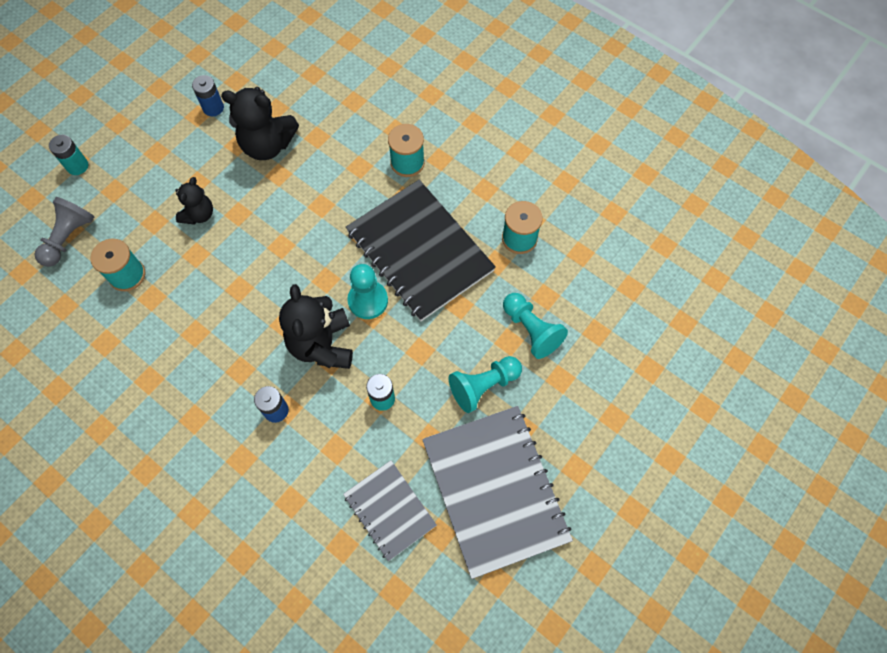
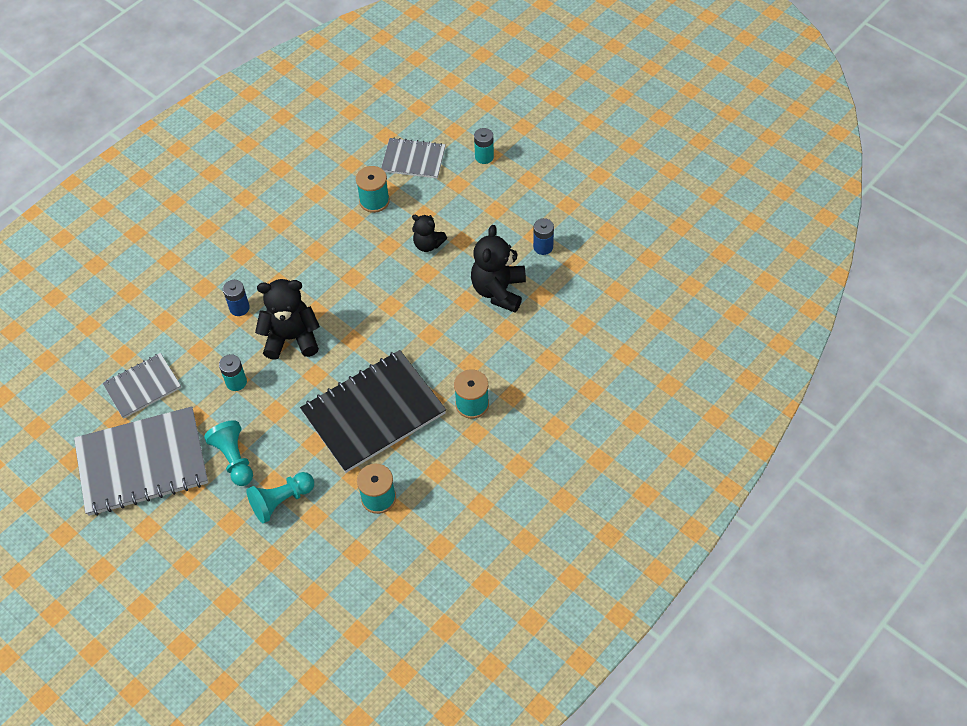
camera: 95 degrees right, 10 degrees down
grey pawn [34,197,94,267] -> grey notebook [381,138,446,178]
turquoise pawn [347,264,388,319] -> none

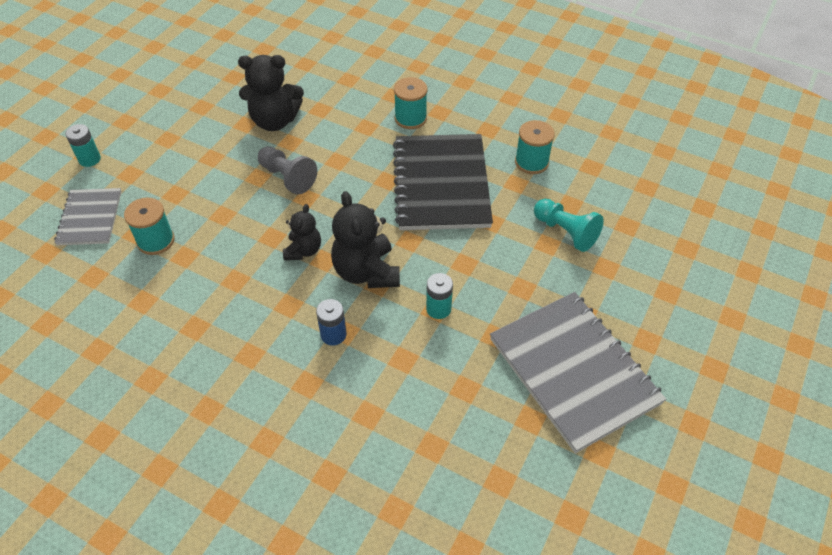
camera: 105 degrees left, 5 degrees down
grey notebook [102,353,181,419] -> none
turquoise pawn [204,420,253,486] -> none
black notebook [300,350,446,473] -> black notebook turned 45 degrees clockwise [393,134,493,230]
black teddy bear [412,215,447,252] -> black teddy bear moved to [283,204,321,260]
blue battery [533,218,554,255] -> none
none -> grey pawn [258,146,317,194]

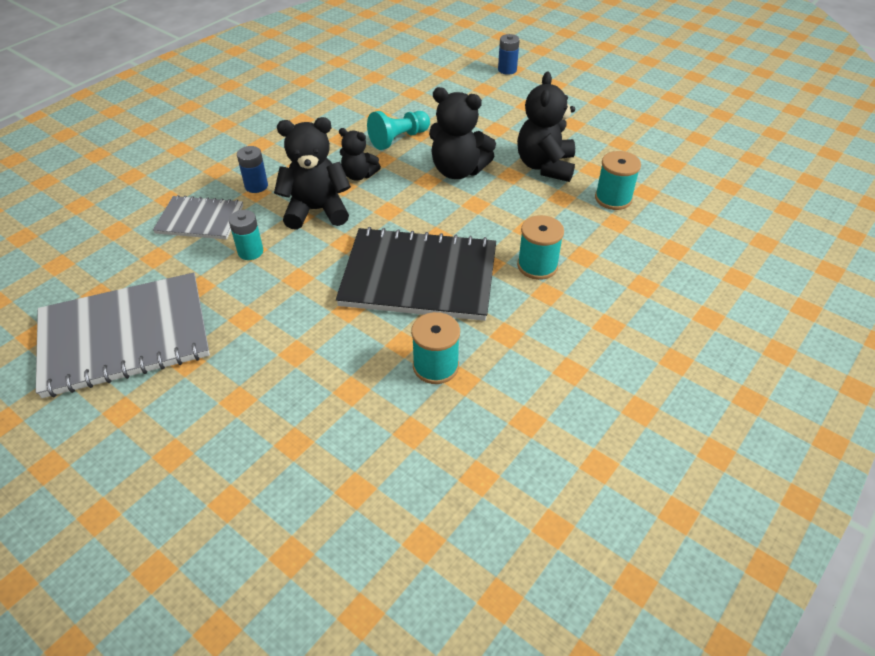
camera: 100 degrees right, 5 degrees down
grey notebook [54,188,122,245] -> grey notebook moved to [153,195,243,240]
turquoise battery [65,124,101,167] -> blue battery [498,34,520,75]
turquoise spool [124,197,175,255] -> turquoise spool moved to [595,151,641,210]
grey pawn [258,146,317,194] -> black teddy bear [429,87,496,179]
turquoise pawn [534,199,604,252] -> turquoise pawn moved to [367,111,430,150]

